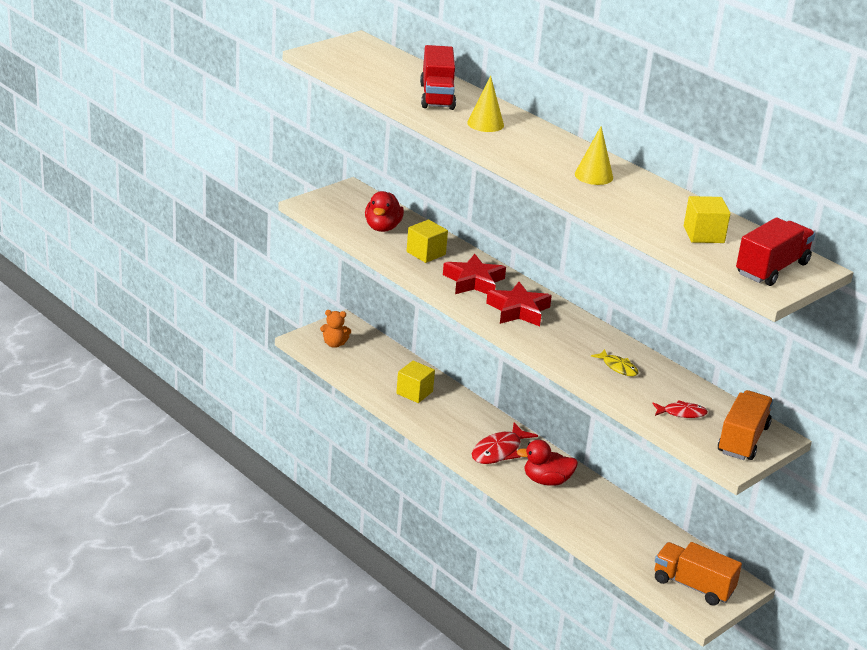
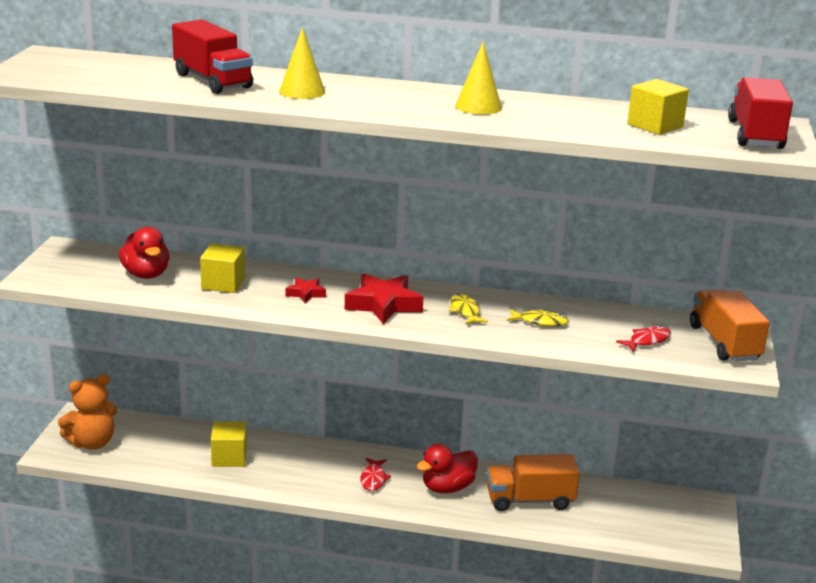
camera: 35 degrees left, 5 degrees down
orange teddy bear [320,310,351,348] -> orange teddy bear [58,374,117,450], size x1.53
red star [443,254,506,294] -> red star [285,278,326,303], size x0.53
red fish [472,422,538,464] -> red fish [360,458,391,491], size x0.59
orange truck [655,542,742,606] -> orange truck moved to [487,454,580,511]
none -> yellow fish [449,294,488,325]

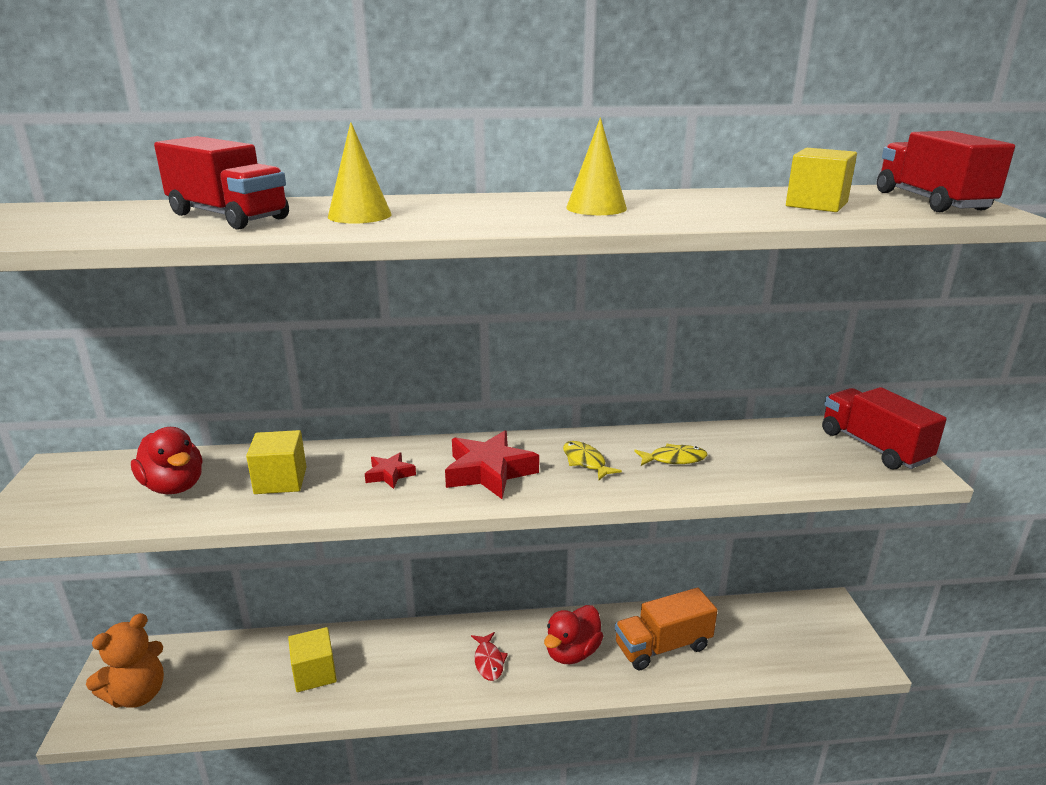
camera: 15 degrees left, 0 degrees up
red fish [616,326,671,352] -> none
orange truck [690,290,770,362] -> red truck [822,387,947,469]

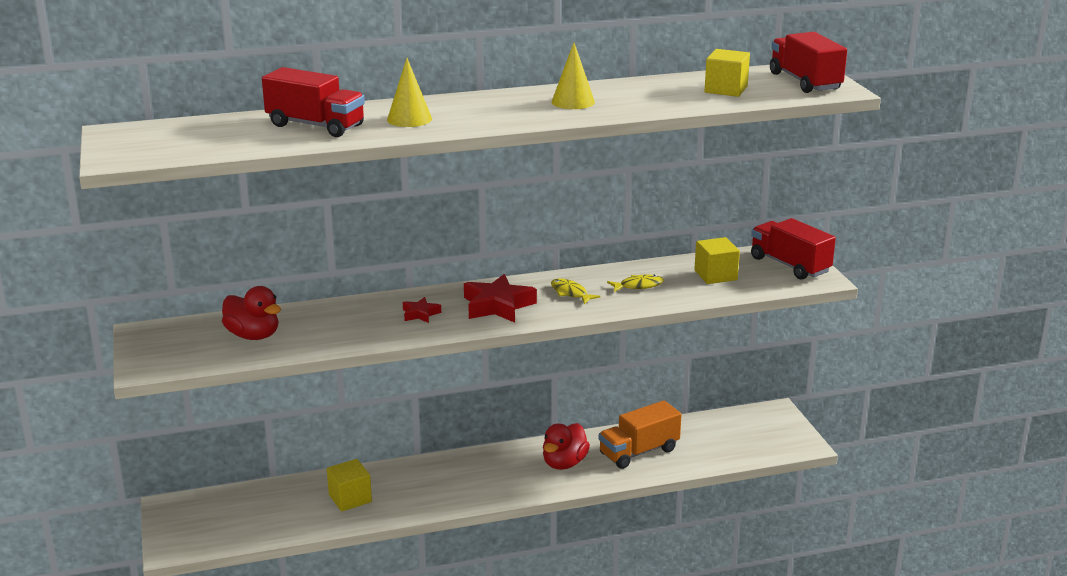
camera: 10 degrees left, 0 degrees up
orange teddy bear [86,613,164,708] -> none
yellow cube [246,430,306,494] -> yellow cube moved to [694,237,740,284]
red fish [471,632,508,681] -> none

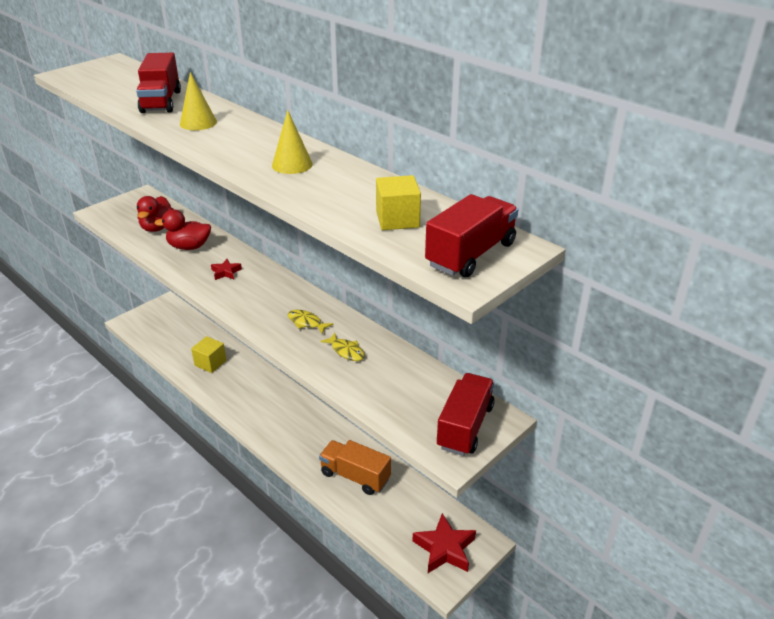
camera: 60 degrees right, 10 degrees up
red star [464,274,537,323] -> red star moved to [413,513,476,573]
red duck [543,423,590,470] -> red duck moved to [154,209,211,250]
yellow fish [551,279,600,304] -> yellow fish turned 75 degrees counterclockwise [288,310,334,334]
yellow cube [694,237,740,284] -> none

